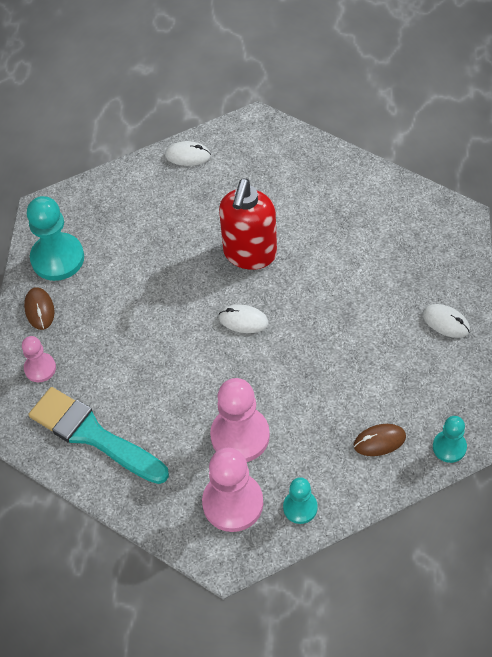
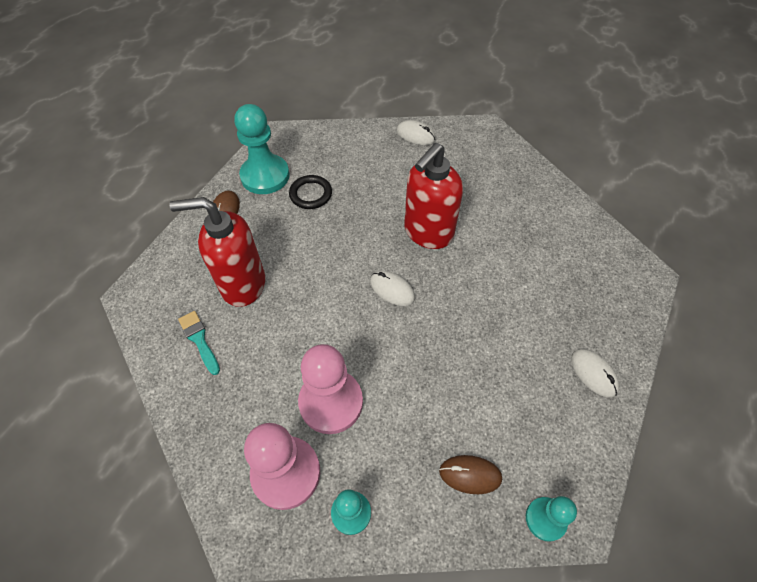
camera: 20 degrees right, 0 degrees up
pink pawn [22,336,56,382] -> none
turquoise brush [29,387,169,484] -> turquoise brush [178,311,220,375], size x0.47
none -> red soap dispenser [169,197,265,307]
none -> black ring [289,175,332,209]

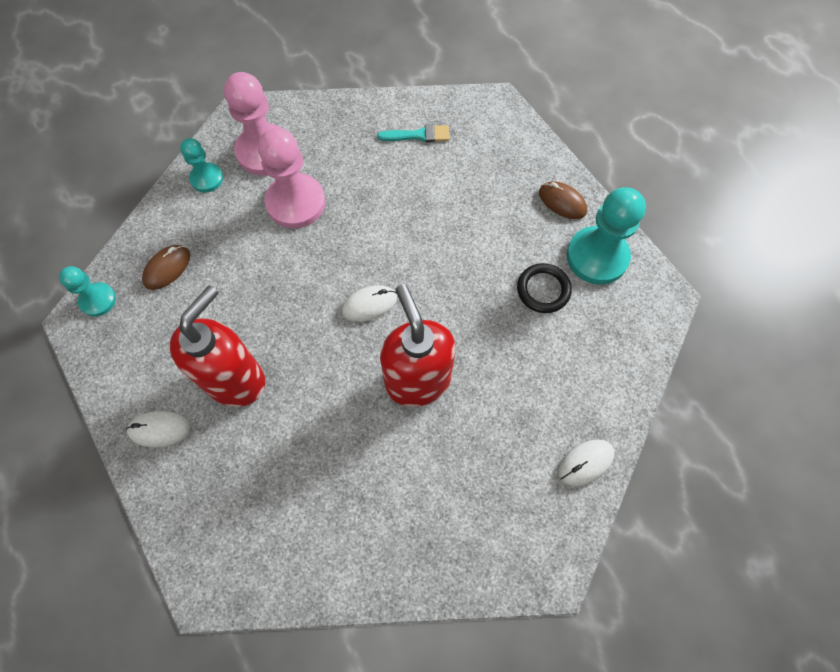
camera: 120 degrees right, 10 degrees up
red soap dispenser [169,197,265,307] -> red soap dispenser moved to [170,286,265,407]

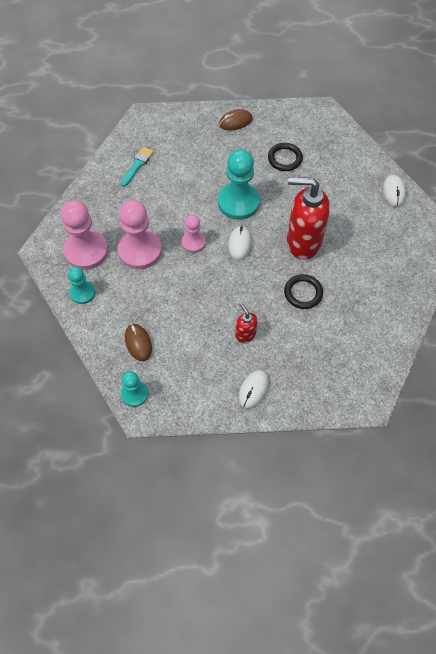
camera: 60 degrees left, 5 degrees down
red soap dispenser [170,286,265,407] -> red soap dispenser [235,303,258,343], size x0.47
turquoise pawn [567,187,646,285] -> turquoise pawn moved to [218,149,260,220]
none -> pink pawn [181,215,206,253]
none -> black ring [284,274,323,309]

